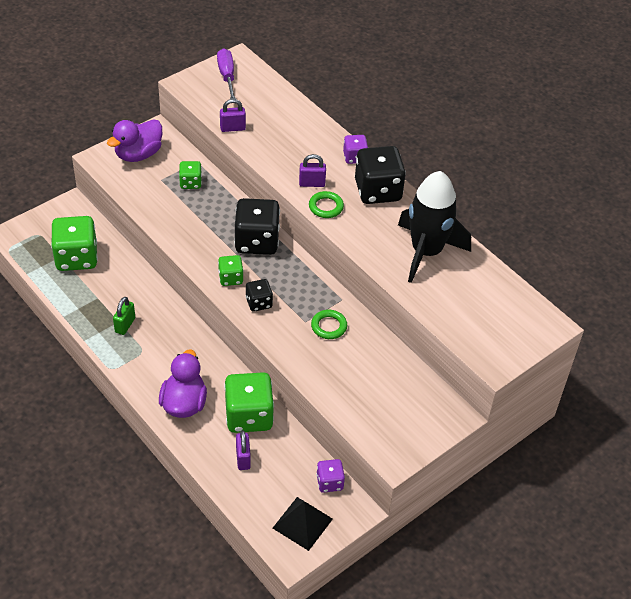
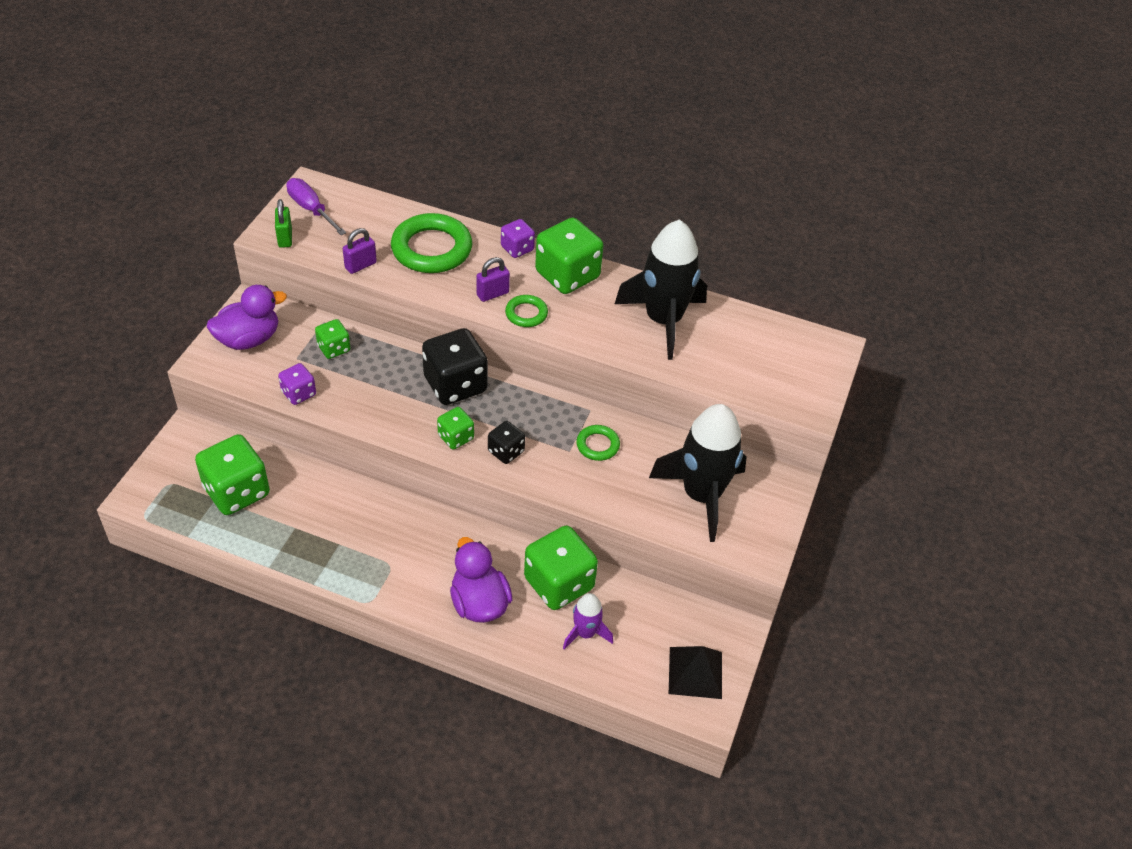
camera: 30 degrees left, 0 degrees up
purple duck [107,119,162,162] -> purple duck turned 135 degrees counterclockwise [207,285,287,350]
green padlock [113,297,135,335] -> green padlock moved to [275,199,292,248]
purple padlock [236,430,251,470] -> purple rocket [563,593,613,650]
purple dice [316,459,345,493] -> purple dice moved to [278,363,316,405]
black dice [355,146,406,204] -> green dice [535,218,603,294]
none -> green ring [391,213,472,273]
none -> black rocket [649,404,747,542]

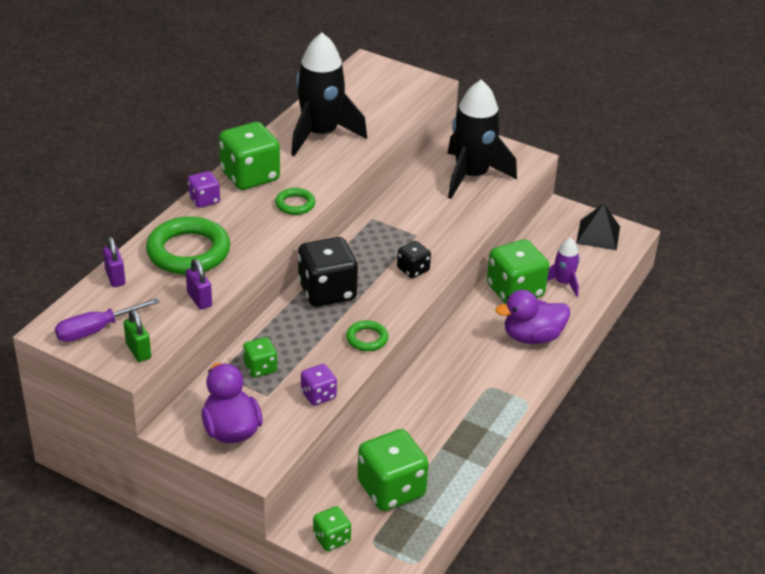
camera: 80 degrees left, 10 degrees down
green padlock [275,199,292,248] -> green padlock turned 60 degrees clockwise [124,309,151,362]
green dice [437,407,474,450] -> green dice moved to [313,506,351,551]
purple padlock [477,257,510,302] -> purple padlock moved to [103,237,125,287]
green ring [576,425,620,461] -> green ring moved to [346,320,388,351]

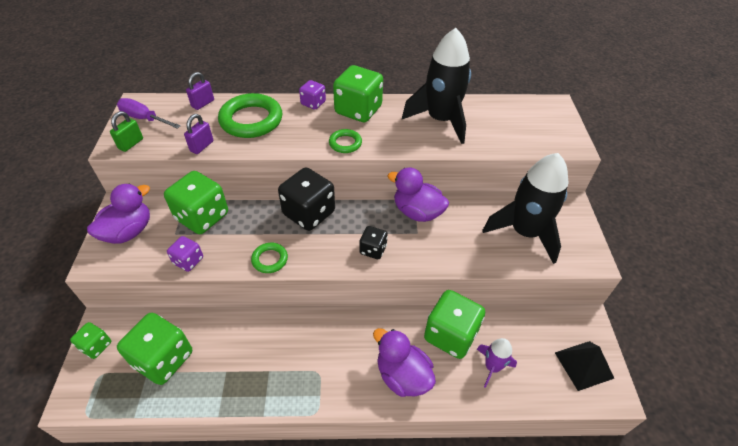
camera: 60 degrees right, 10 degrees up
green dice [243,337,277,377] -> green dice [164,171,228,234], size x1.90
none -> purple duck [387,167,449,222]

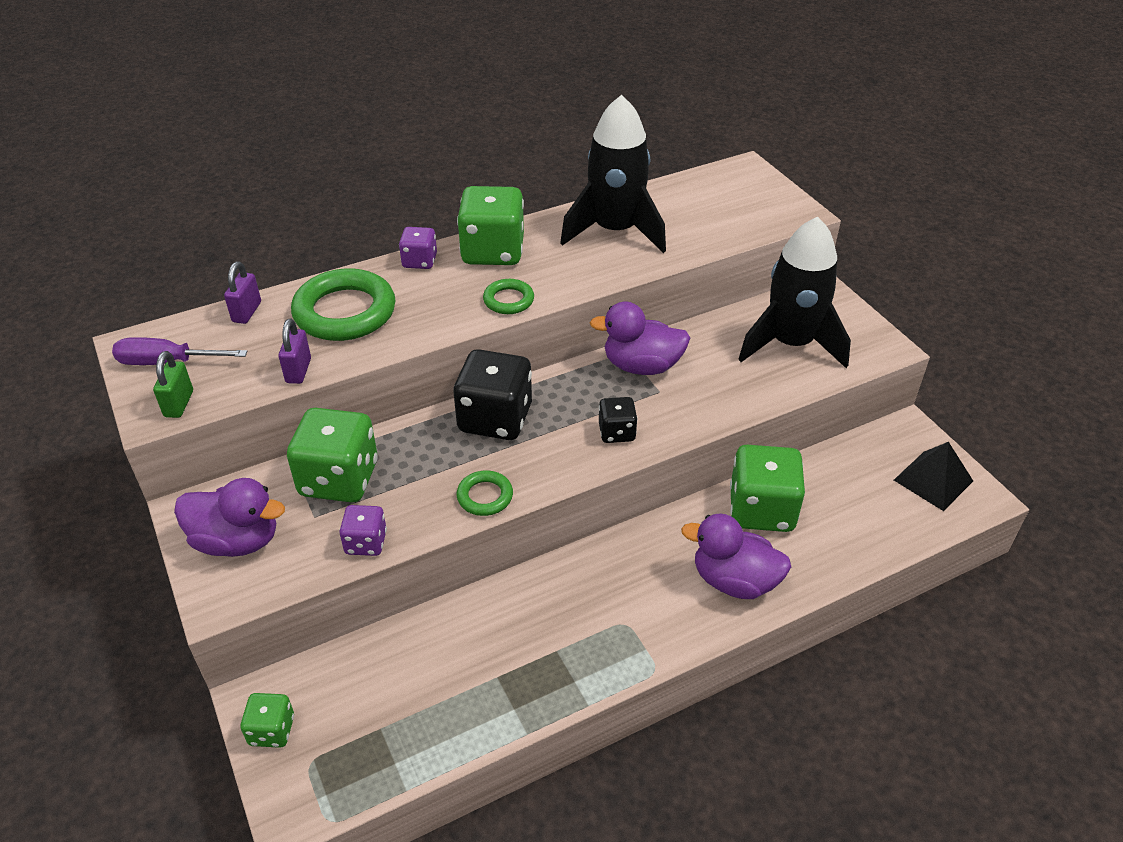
camera: 25 degrees left, 5 degrees down
purple duck [87,184,150,244] -> purple duck turned 90 degrees clockwise [174,478,285,557]
green dice [117,313,192,385] -> none
purple rocket [477,338,517,388] -> none

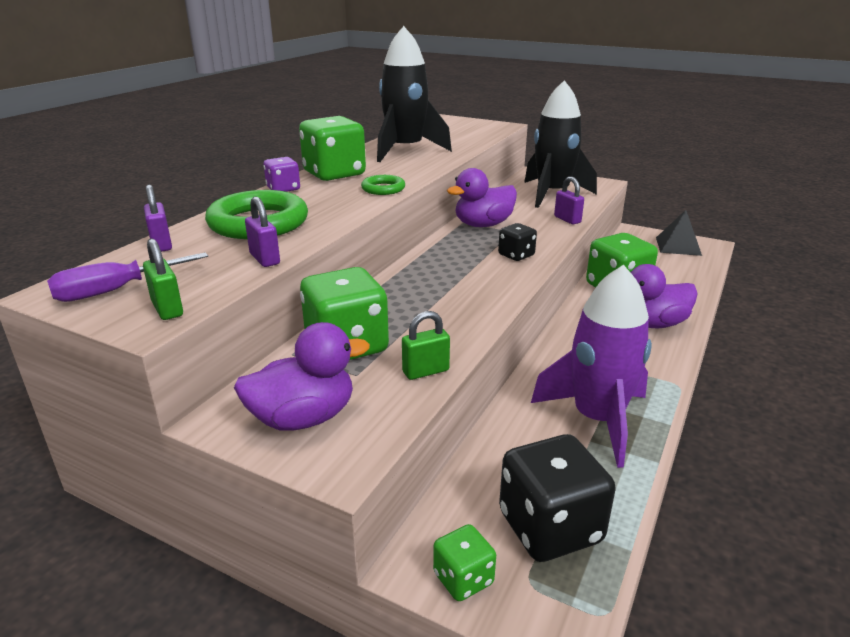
camera: 35 degrees left, 15 degrees down
purple dice [339,505,387,556] -> green padlock [402,311,450,380]
black dice [453,349,532,440] -> black dice moved to [499,434,616,562]
green ring [457,470,513,516] -> none
none -> purple rocket [531,265,652,468]
none -> purple padlock [554,177,584,224]

